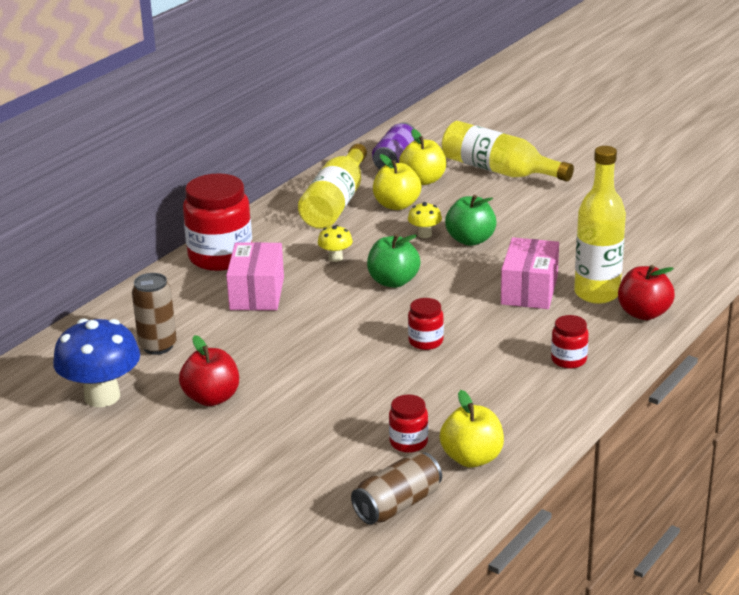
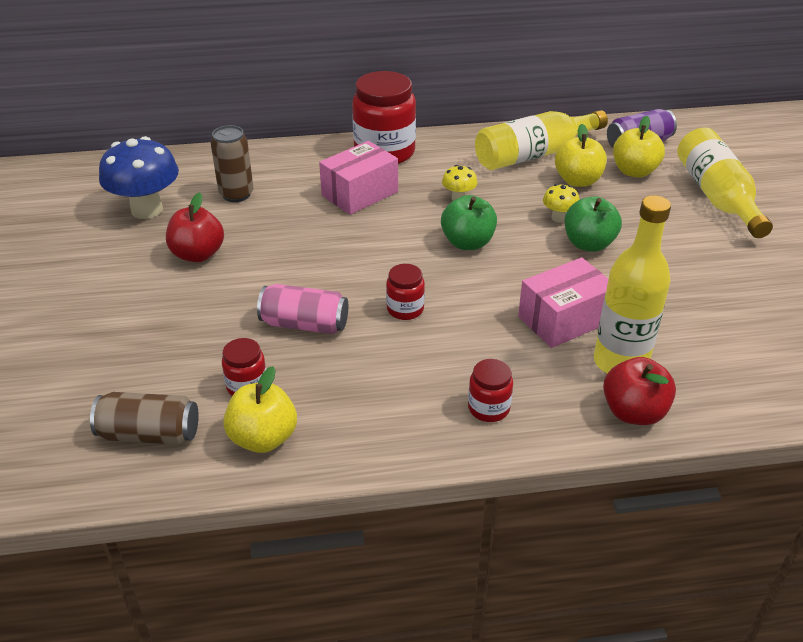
camera: 45 degrees right, 10 degrees up
none -> pink can [257,284,348,334]

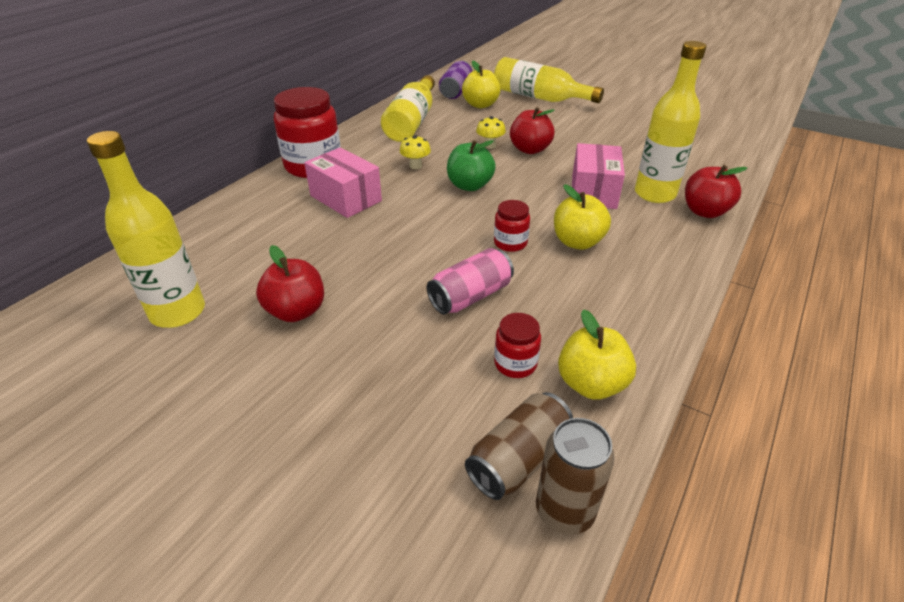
camera: 50 degrees left, 0 degrees up
blue mushroom [99,136,179,219] -> yellow bottle [87,131,205,328]
brown can [211,125,254,202] -> brown can moved to [536,418,615,535]
pink box [319,141,398,215] -> pink box turned 45 degrees counterclockwise [304,147,382,218]
red jar [468,359,513,422] -> none
yellow apple [555,124,607,187] -> yellow apple moved to [554,184,611,250]
green apple [565,196,622,252] -> red apple [510,107,555,154]

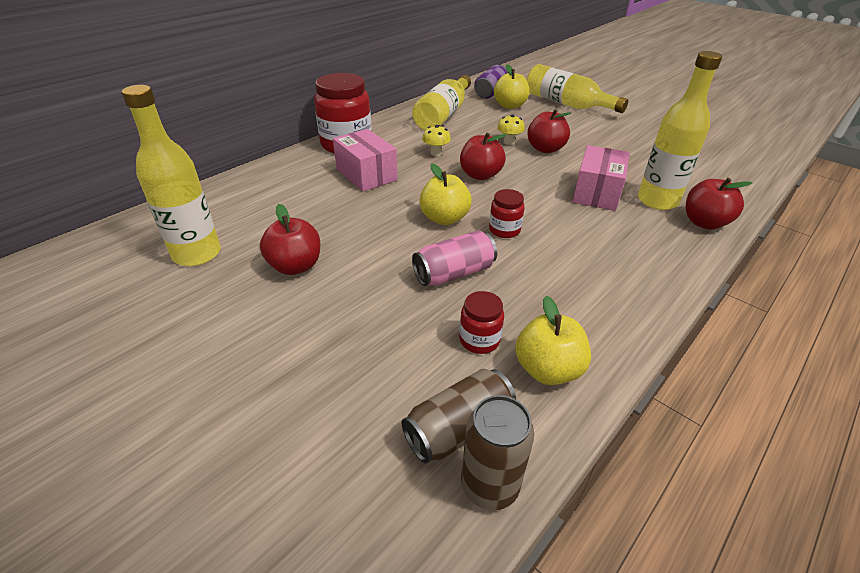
camera: 10 degrees right, 0 degrees up
green apple [447,140,496,191] -> red apple [460,133,506,180]
yellow apple [554,184,611,250] -> yellow apple moved to [419,163,472,225]

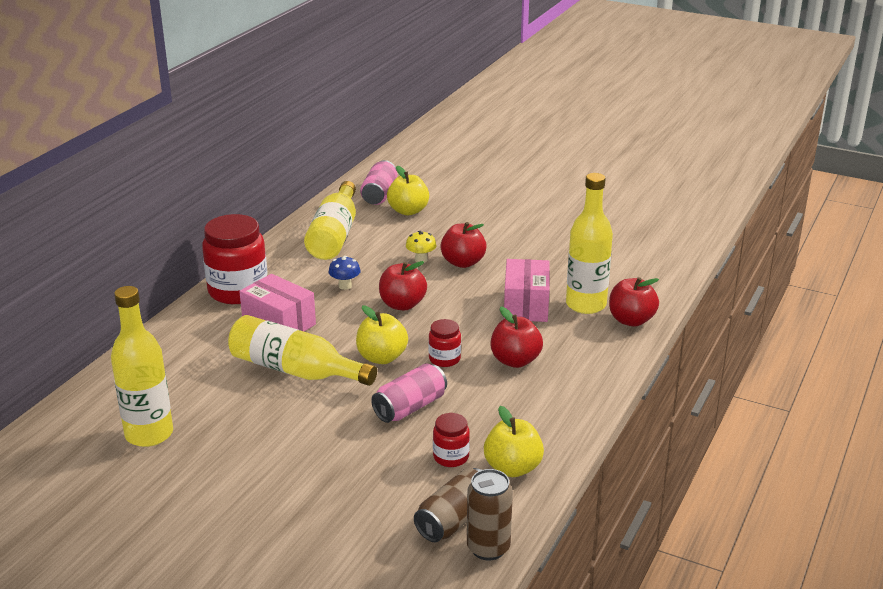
camera: 15 degrees left, 10 degrees down
red apple [260,204,320,275] -> red apple moved to [491,307,543,368]
yellow mushroom [422,125,451,156] -> blue mushroom [329,256,361,290]
purple can [474,65,508,99] -> pink can [360,160,397,205]
yellow bottle [527,64,628,113] -> yellow bottle moved to [228,315,377,386]

